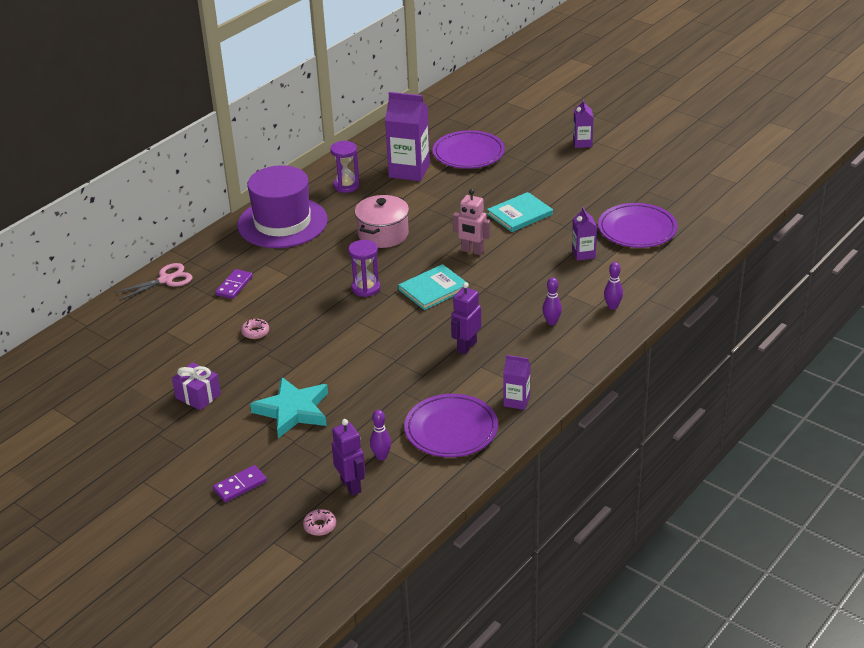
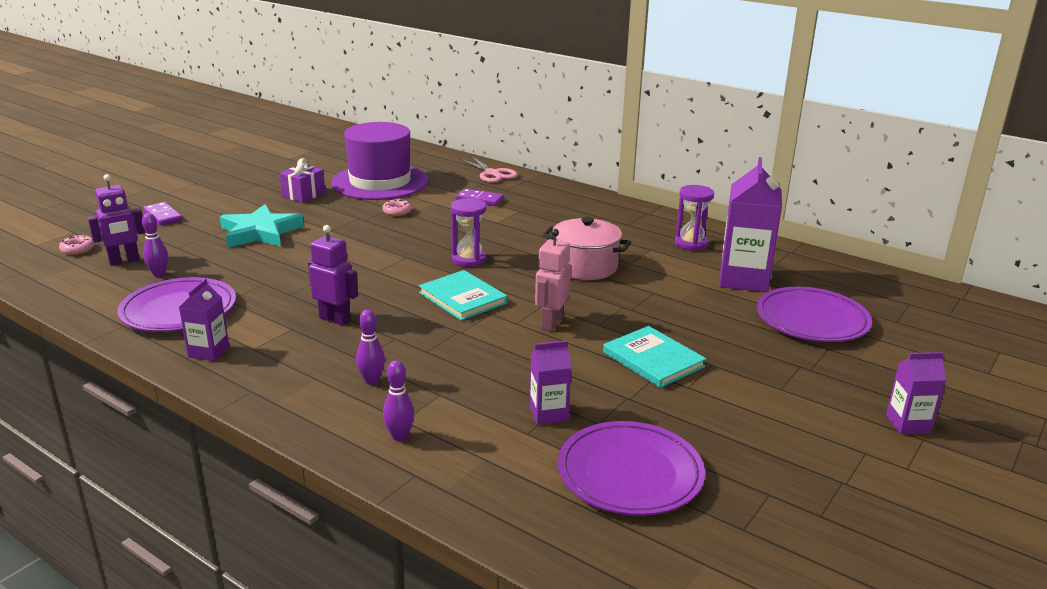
camera: 85 degrees right, 10 degrees down
purple hat [238,165,328,248] -> purple hat moved to [331,122,429,200]

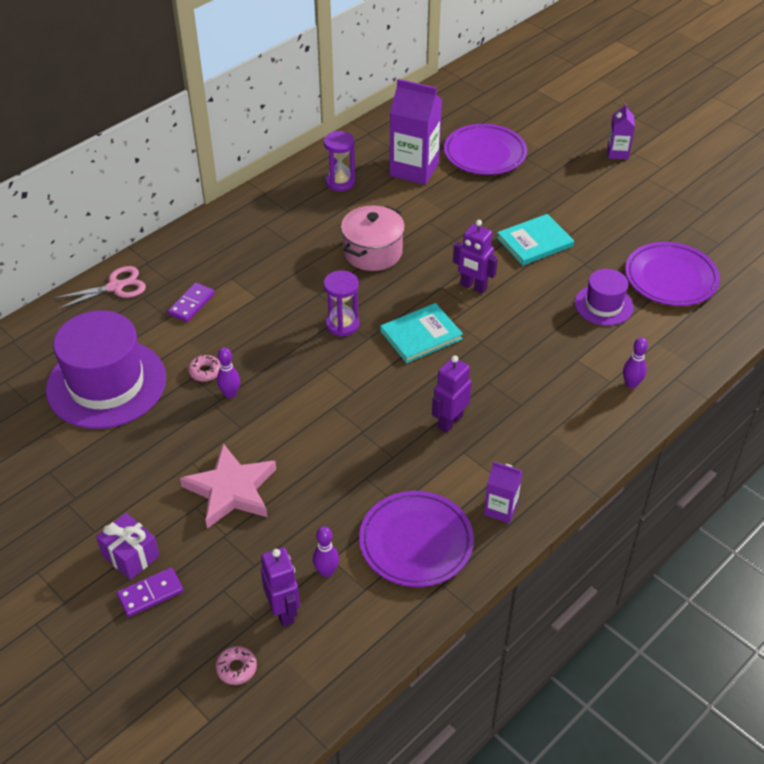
camera: 80 degrees left, 20 degrees up
turquoise star [220,204,304,248] -> pink star [180,443,276,529]
purple gift [279,158,325,203] -> purple gift moved to [96,513,160,580]
purple bowling pin [356,310,385,385] -> purple bowling pin moved to [217,347,240,398]
purple carton [530,340,571,425] -> purple hat [575,269,634,326]
pink robot [535,229,571,331] -> purple robot [453,220,498,294]

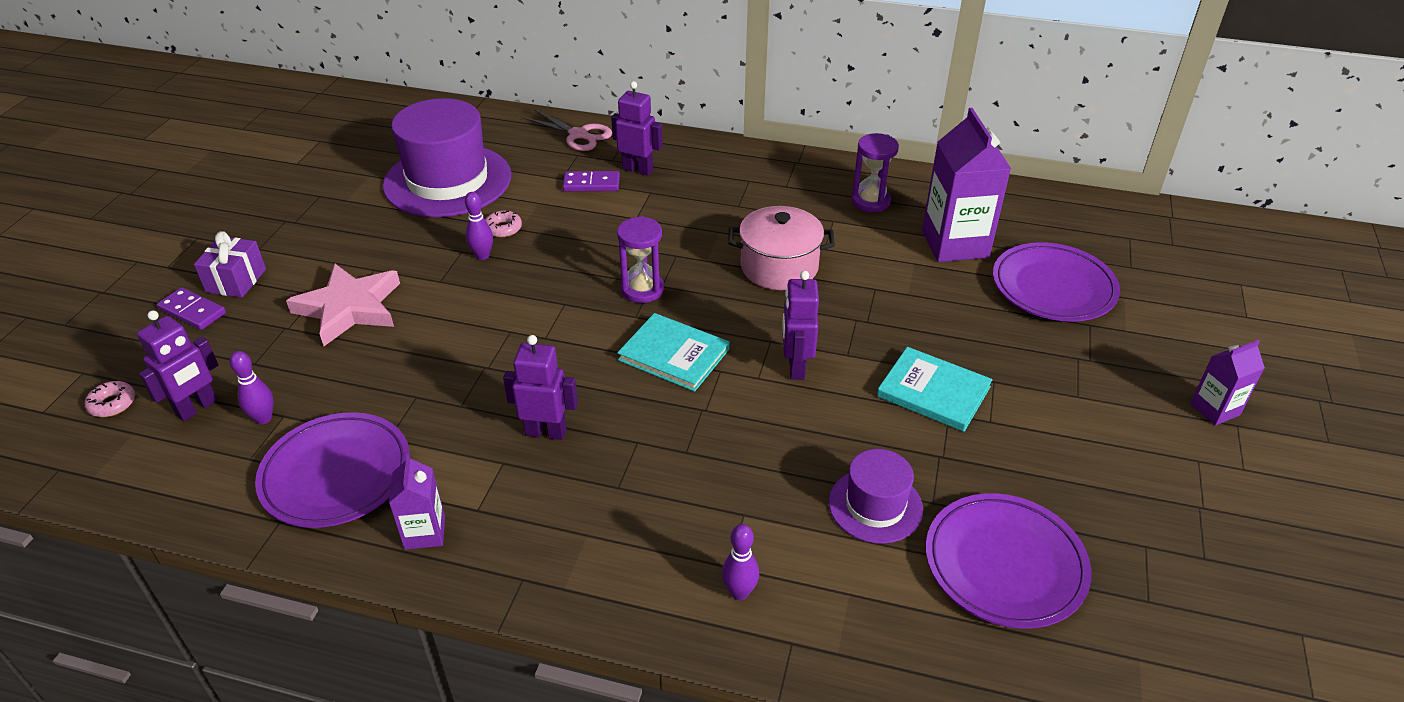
camera: 60 degrees right, 5 degrees down
none -> purple robot [611,81,663,176]

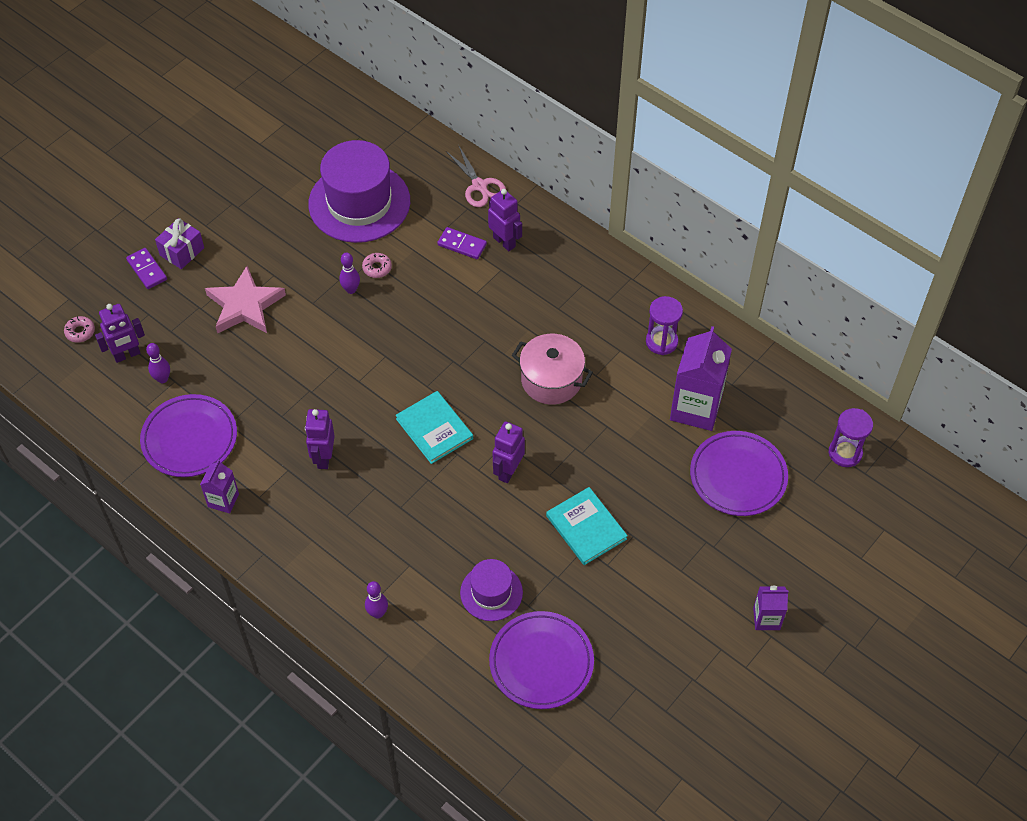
camera: 25 degrees right, 15 degrees up
purple robot [503,335,578,440] -> purple robot turned 120 degrees counterclockwise [305,409,335,469]
purple hourglass [617,216,664,303] -> purple hourglass moved to [829,408,873,467]

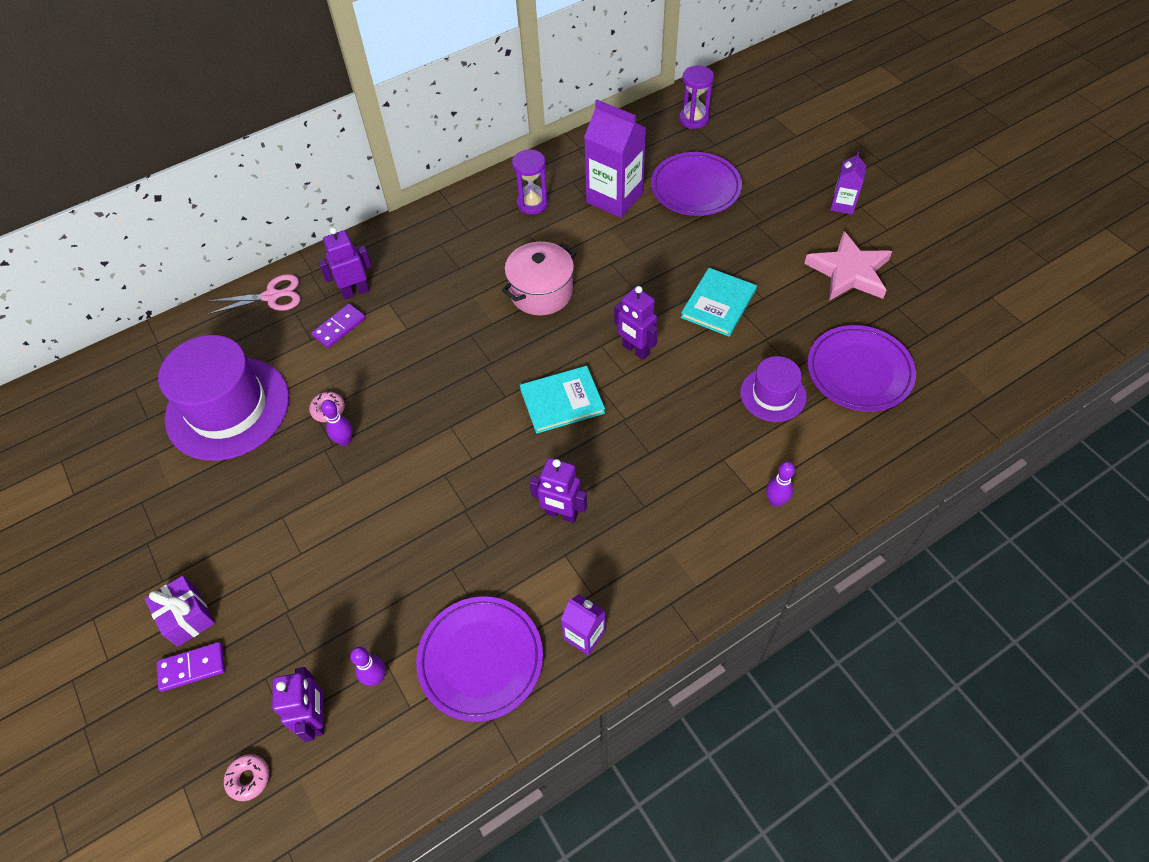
camera: 70 degrees left, 0 degrees up
pink star [205,266,286,334] -> pink star moved to [804,231,892,301]
turquoise book [546,487,628,565] -> turquoise book turned 45 degrees counterclockwise [681,268,757,336]

